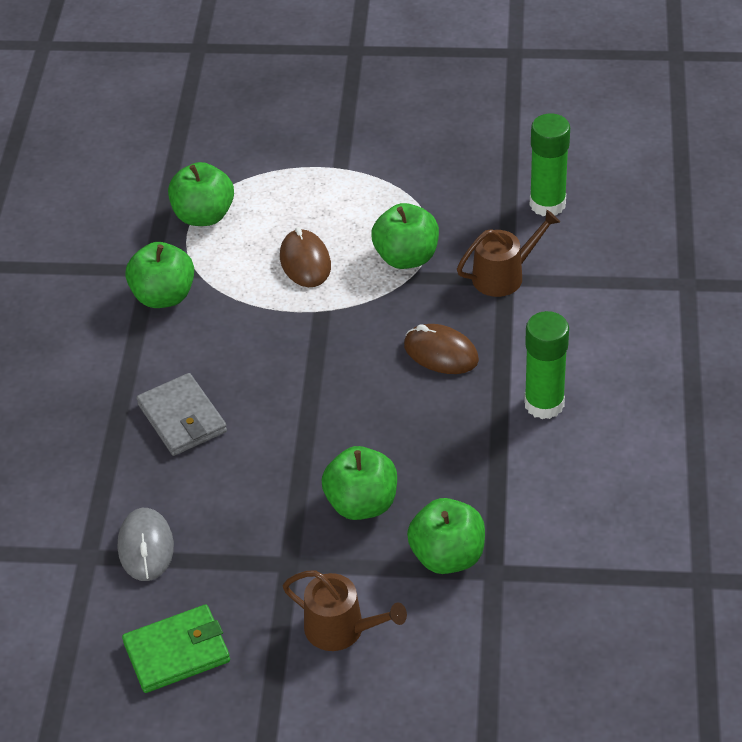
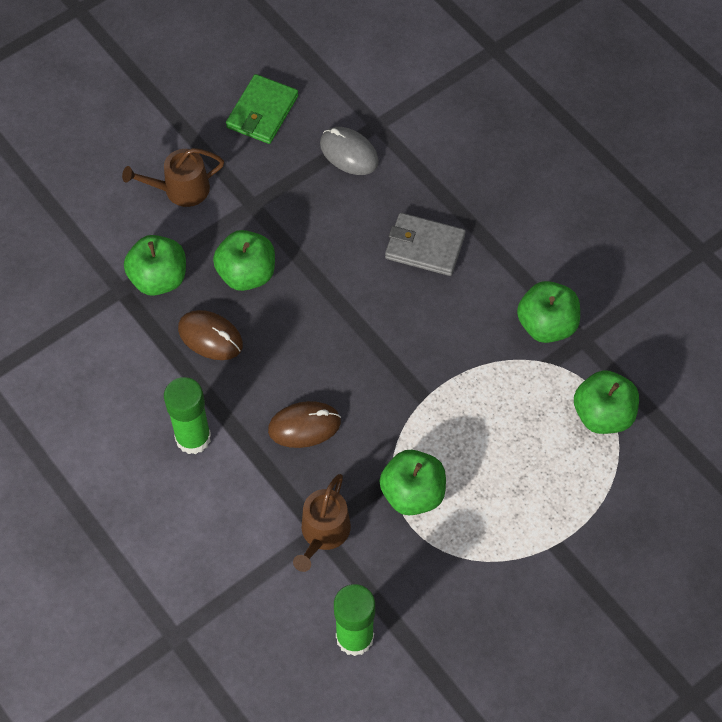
camera: 135 degrees right, 15 degrees up
brown mouse [280,227,331,287] -> brown mouse moved to [178,310,243,360]

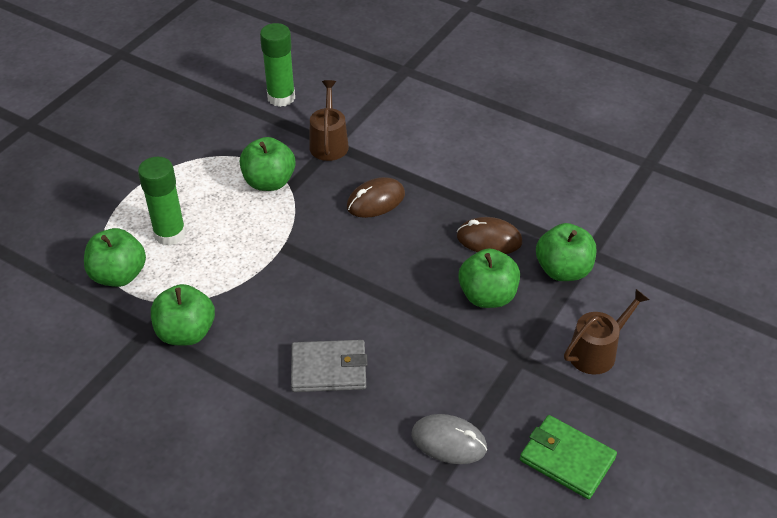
camera: 160 degrees right, 15 degrees down
green glue stick [164,377,211,454] -> green glue stick moved to [138,157,186,246]
green wallet [226,74,298,144] -> green wallet turned 60 degrees counterclockwise [520,415,617,499]

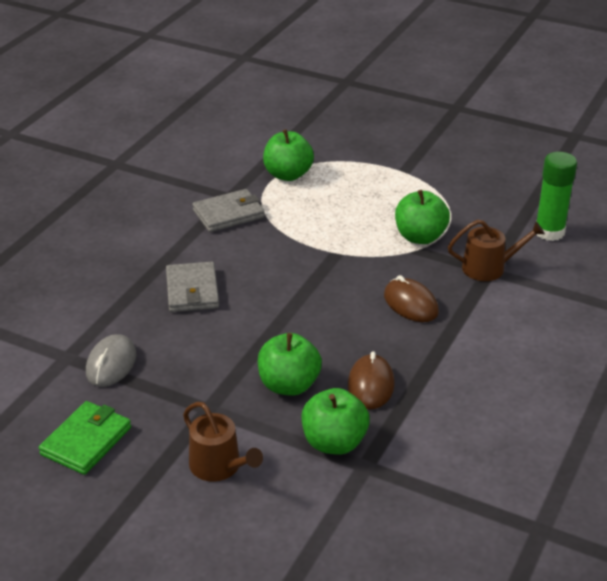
camera: 85 degrees right, 10 degrees down
green glue stick [138,157,186,246] -> none
green apple [151,284,215,345] -> grey wallet [192,189,265,232]

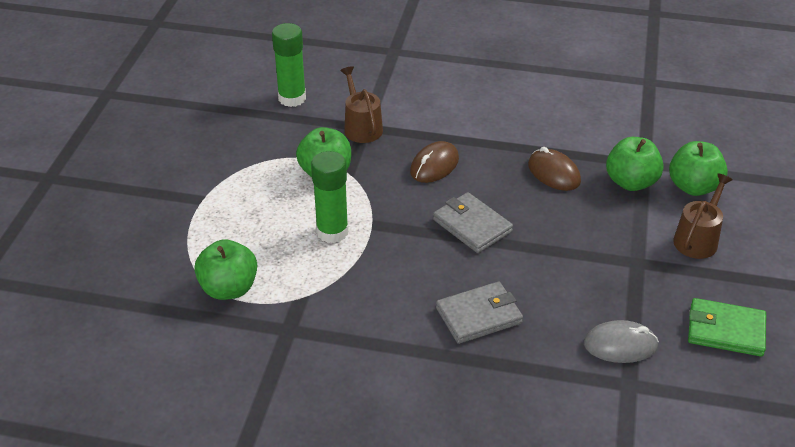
camera: 105 degrees left, 5 degrees up
grey wallet [192,189,265,232] -> grey wallet moved to [433,192,513,253]
green apple [258,333,322,396] -> green apple moved to [669,141,728,196]
brown mouse [348,351,395,409] -> brown mouse turned 60 degrees clockwise [528,147,581,191]
none -> green glue stick [311,151,349,243]

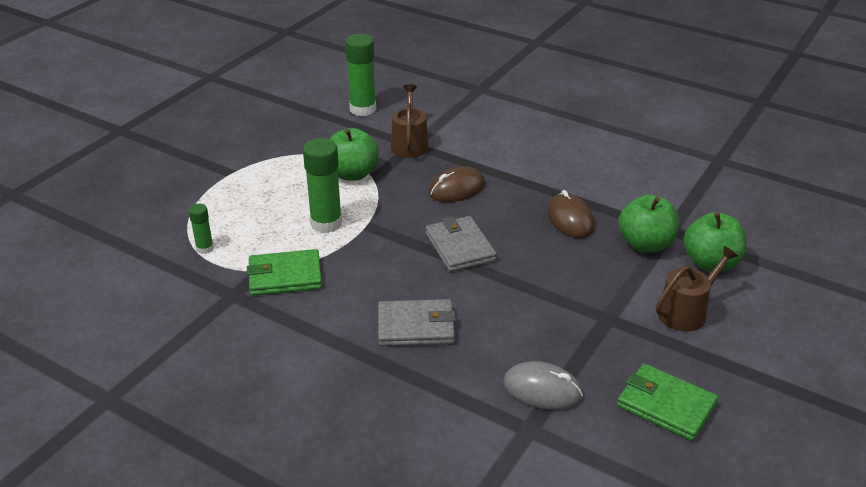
camera: 20 degrees right, 5 degrees down
green apple [194,239,257,300] -> green glue stick [188,204,214,254]
none -> green wallet [247,249,322,296]

